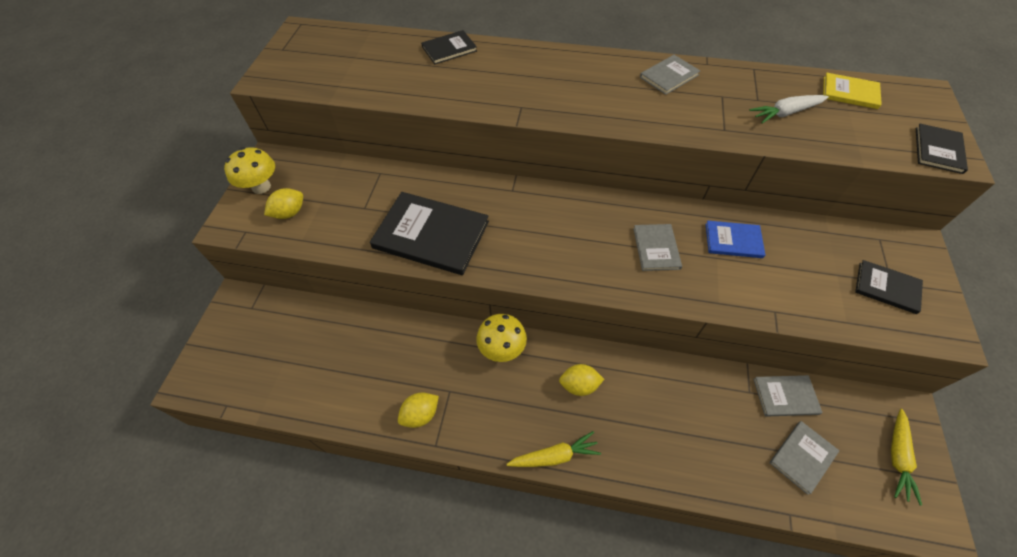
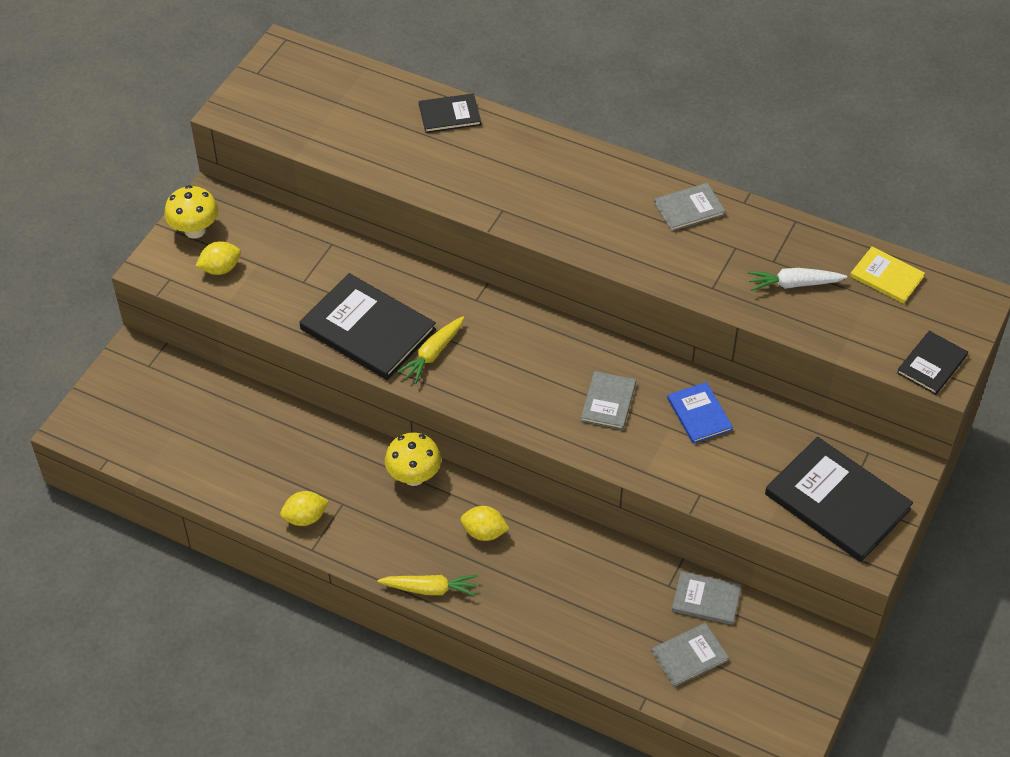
camera: 15 degrees right, 5 degrees down
blue book [706,220,765,258] -> blue book turned 45 degrees clockwise [667,382,733,444]
black book [855,260,923,314] -> black book [765,437,913,562], size x1.89
yellow carrot [891,409,922,506] -> yellow carrot moved to [396,316,465,384]

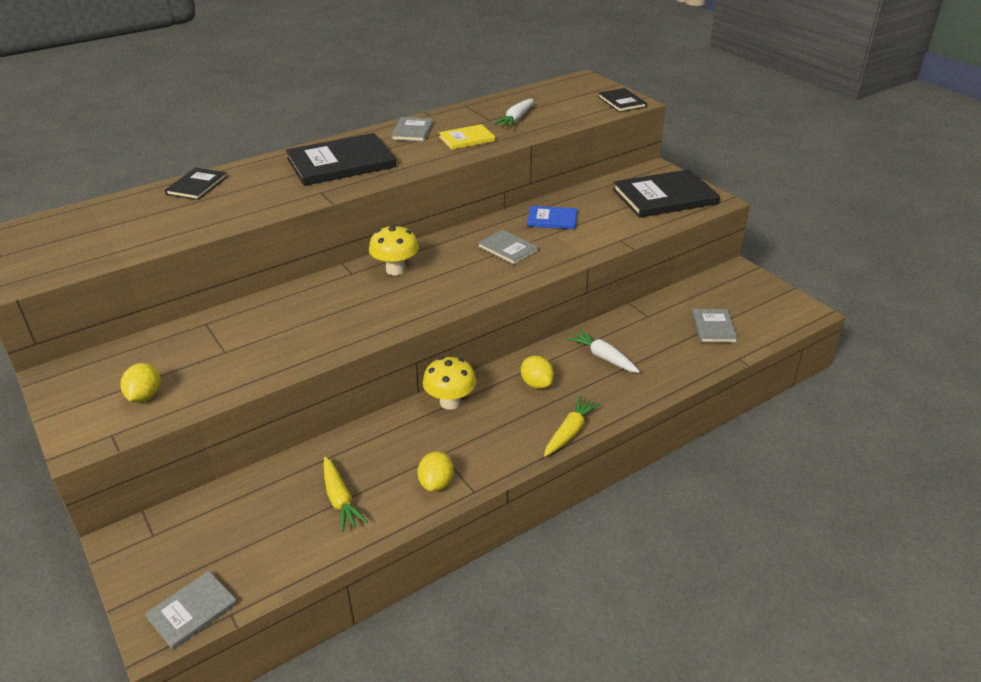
camera: 60 degrees left, 15 degrees down
yellow mushroom [164,185,219,239] -> yellow mushroom moved to [369,224,419,275]
black book [300,273,436,380] -> black book moved to [286,133,396,186]
yellow carrot [396,316,465,384] -> yellow carrot moved to [323,457,368,532]
yellow lemon [460,506,509,541] -> yellow lemon turned 75 degrees counterclockwise [521,356,554,389]
grey book [672,571,741,625] -> grey book moved to [145,571,237,650]
yellow book [850,246,925,304] -> yellow book moved to [439,124,495,150]
none -> white carrot [567,330,640,373]

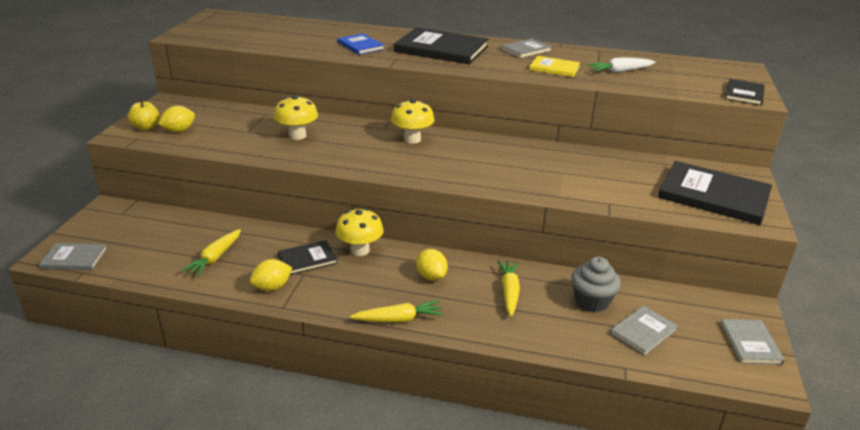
camera: 45 degrees right, 5 degrees down
black book [165,168,227,200] -> black book moved to [277,240,337,275]
grey book [478,230,538,265] -> grey book moved to [720,319,785,364]
yellow lemon [521,356,554,389] -> yellow lemon turned 45 degrees counterclockwise [416,249,448,281]
blue book [527,206,577,229] -> blue book moved to [338,33,385,55]
white carrot [567,330,640,373] -> yellow carrot [497,260,520,317]
none -> yellow apple [128,98,160,130]
none -> yellow mushroom [274,95,318,140]
none -> grey cupcake [571,257,621,312]

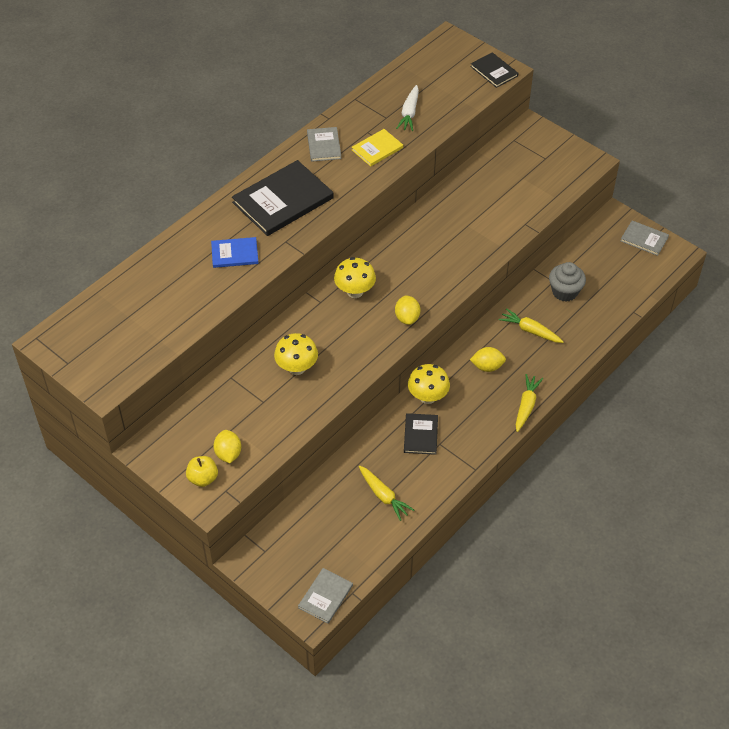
camera: 60 degrees left, 20 degrees up
yellow lemon [250,259,292,291] -> yellow lemon moved to [395,295,420,325]
grey book [610,306,678,356] -> none
black book [658,161,772,225] -> none

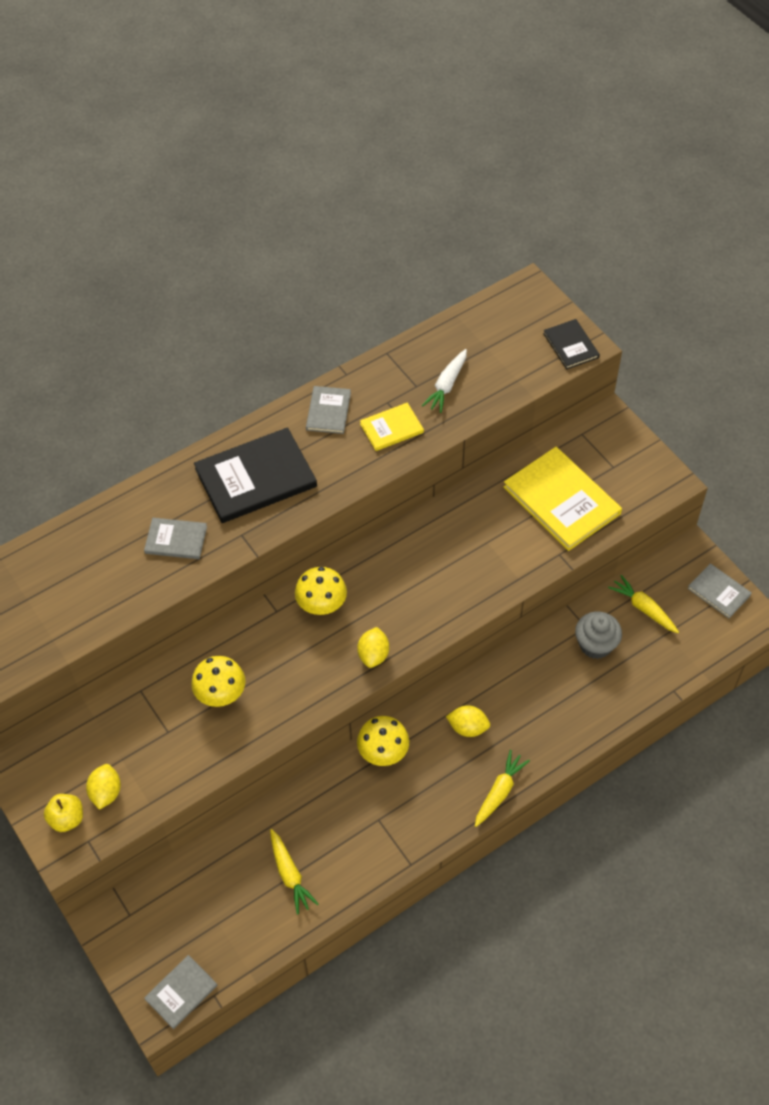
camera: 15 degrees right, 5 degrees up
blue book [211,237,259,268] -> grey book [144,518,207,559]
black book [404,413,438,455] -> none
yellow carrot [499,308,564,343] -> yellow carrot moved to [608,575,679,633]
none -> yellow book [504,447,622,551]

